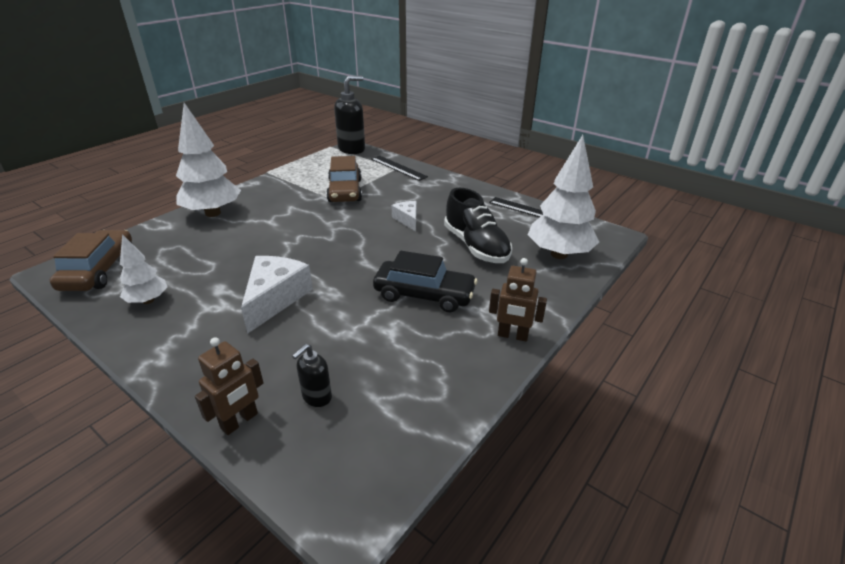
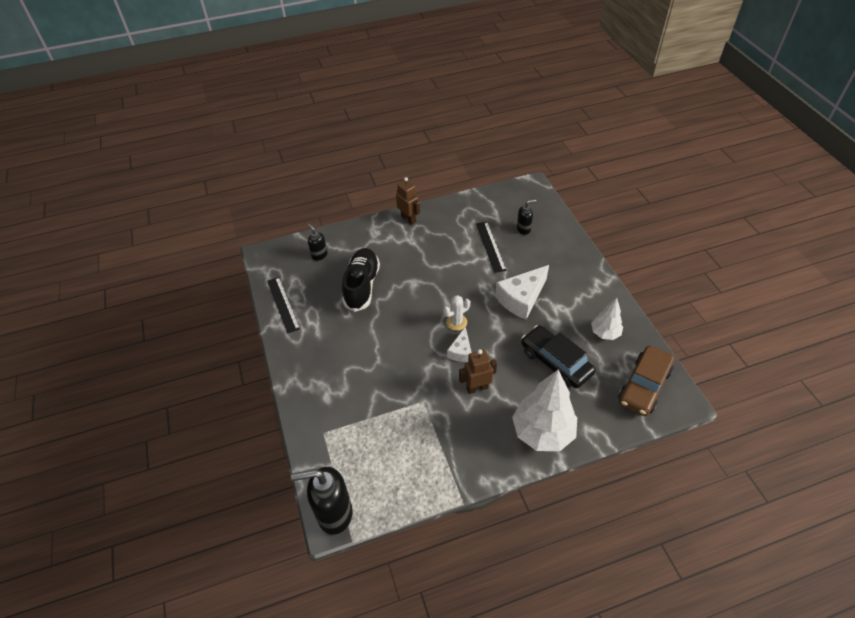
camera: 145 degrees left, 15 degrees up
brown robot [195,337,263,435] -> brown robot moved to [459,349,497,394]
brown car [326,156,362,202] -> none
black ruler [371,156,428,181] -> black ruler moved to [476,222,506,273]
black car [373,251,477,312] -> black car moved to [521,325,595,389]
white cheese [392,201,416,231] -> white cheese moved to [447,326,472,362]
white tree [528,135,599,259] -> black soap dispenser [307,223,327,261]
none -> white cactus [443,295,470,331]

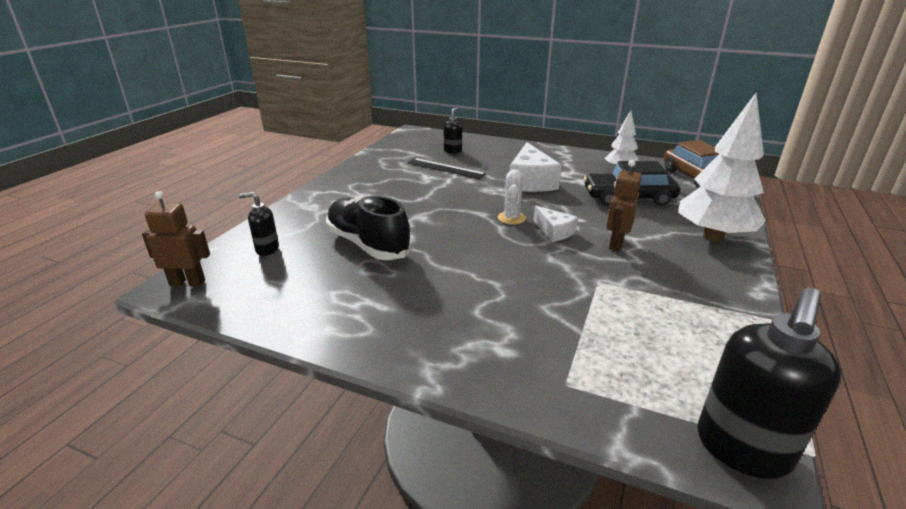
camera: 50 degrees left, 20 degrees down
black ruler [267,277,300,333] -> none
brown robot [396,177,420,225] -> brown robot moved to [142,191,210,286]

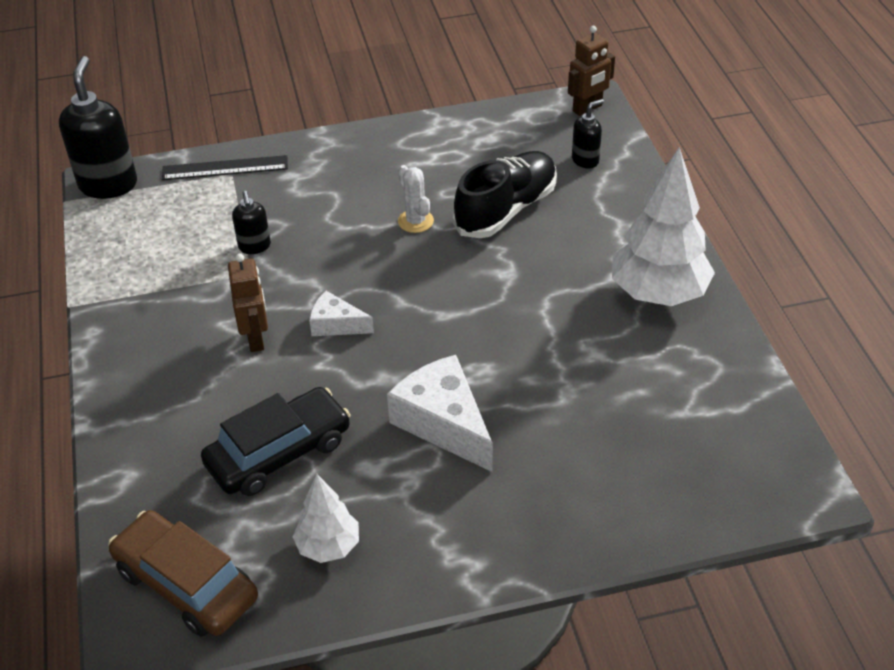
camera: 145 degrees right, 15 degrees up
black shoe [326,195,412,260] -> black shoe turned 60 degrees counterclockwise [453,151,557,238]
black ruler [407,158,486,179] -> black ruler moved to [162,155,288,180]
black soap dispenser [444,107,462,154] -> black soap dispenser moved to [232,191,271,254]
white cactus [498,169,526,225] -> white cactus moved to [398,165,434,233]
white tree [678,93,766,242] -> white tree moved to [612,147,715,306]

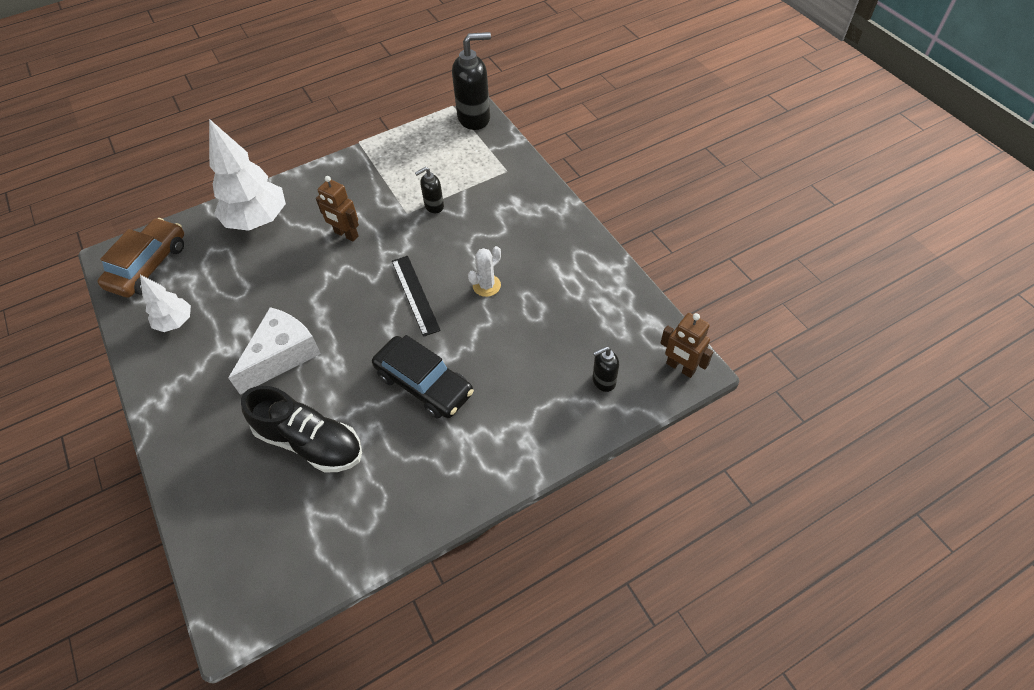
camera: 75 degrees right, 10 degrees up
black ruler [162,155,288,180] -> black ruler moved to [392,256,441,337]
black car [201,387,351,496] -> black car moved to [372,335,474,419]
brown robot [228,253,268,352] -> brown robot turned 60 degrees clockwise [316,176,359,241]
white cheese [309,291,374,336] -> none
black shoe [453,151,557,238] -> black shoe moved to [241,386,362,473]
black soap dispenser [572,99,604,169] -> black soap dispenser turned 120 degrees clockwise [593,346,619,392]
white tree [612,147,715,306] -> white tree moved to [209,119,286,231]

